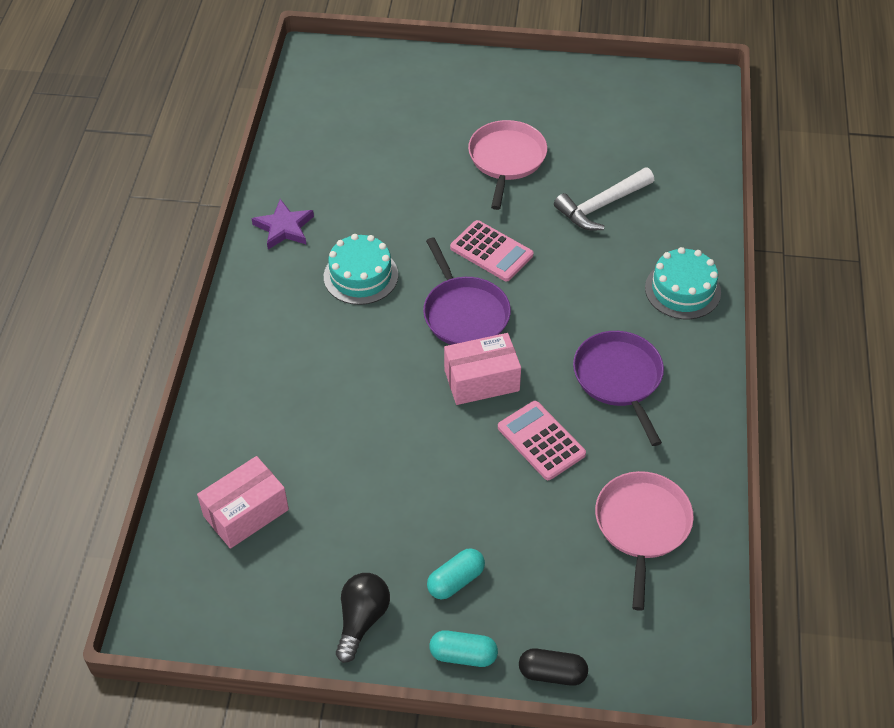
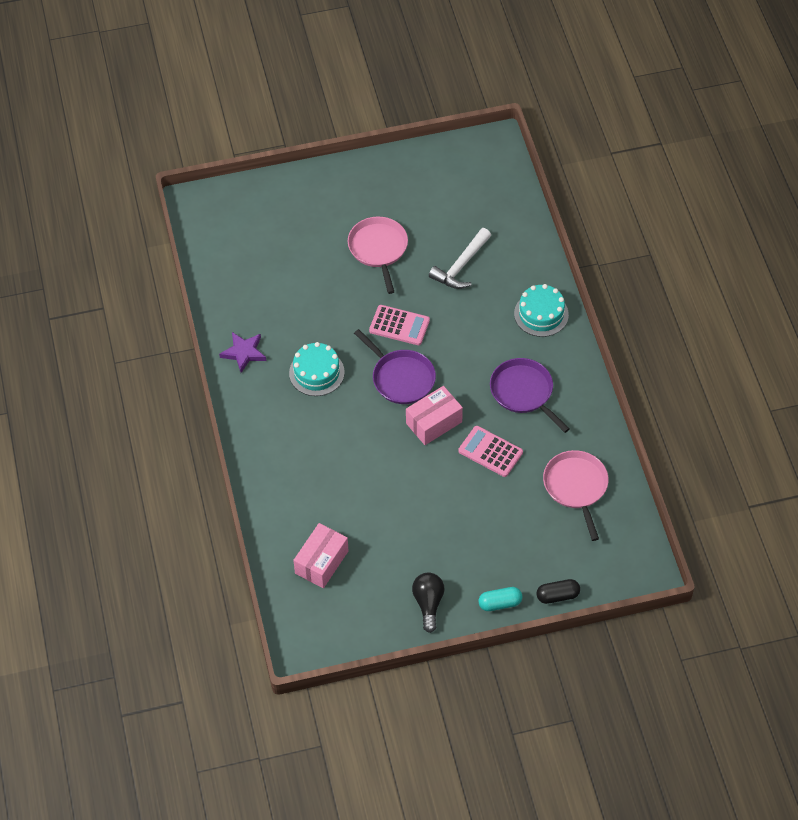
camera: 20 degrees left, 5 degrees up
turquoise capsule [427,548,485,600] -> none

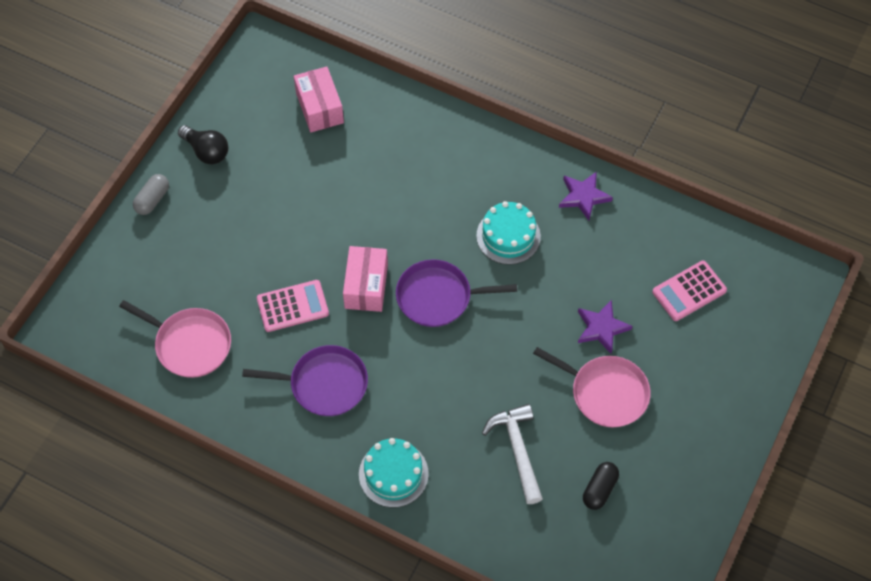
camera: 130 degrees right, 5 degrees up
pink calculator [369,305,430,345] -> pink calculator moved to [652,260,727,321]
turquoise capsule [478,587,522,611] -> grey capsule [133,174,169,215]
black capsule [536,579,580,604] -> black capsule moved to [583,462,619,510]
none -> purple star [578,300,632,354]

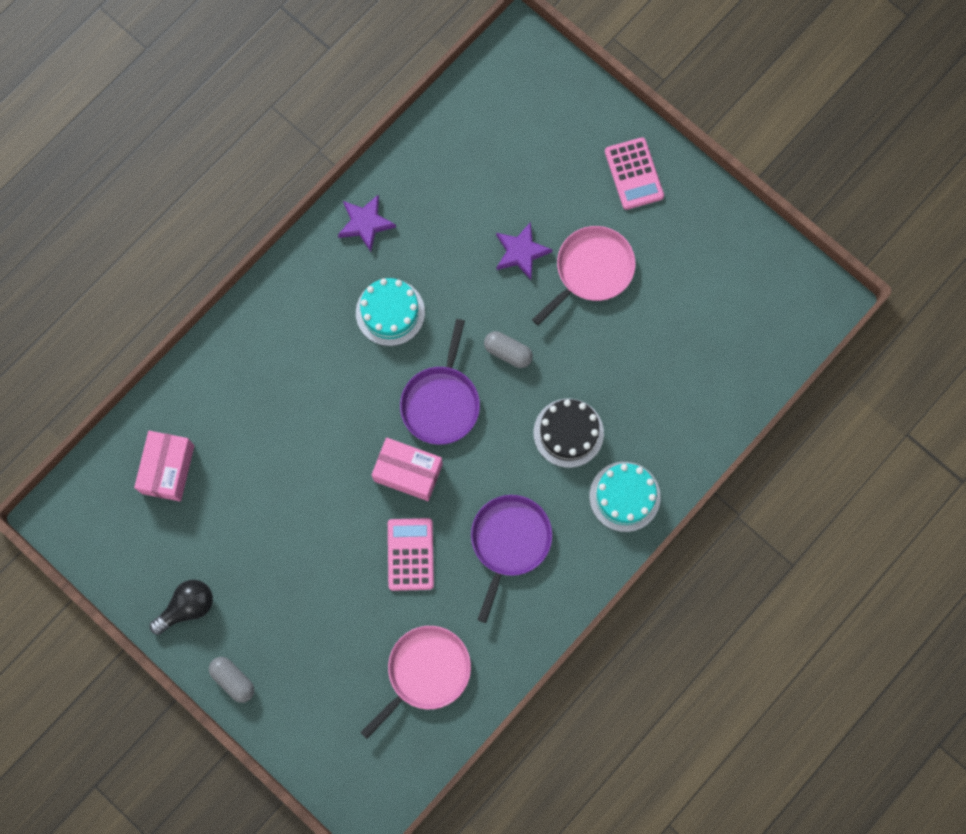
camera: 75 degrees left, 15 degrees up
pink box [294,66,344,132] -> pink box turned 75 degrees counterclockwise [134,431,194,501]
white hammer [482,404,543,504] -> none
black capsule [583,462,619,510] -> none
pink calculator [652,260,727,321] -> pink calculator moved to [605,137,664,210]
none -> grey capsule [484,331,533,368]
none -> black cake [534,399,604,468]

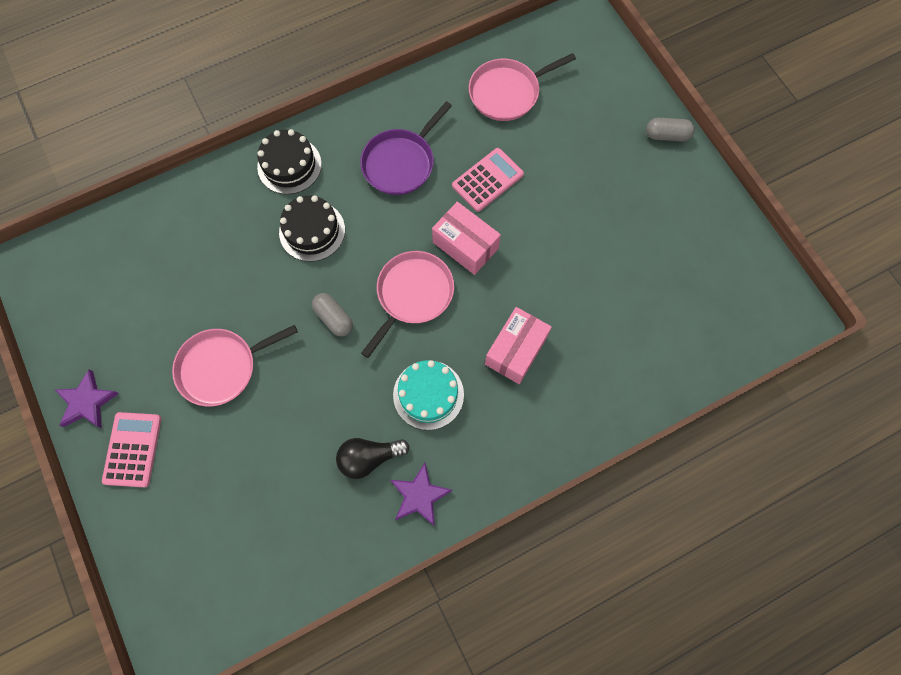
camera: 160 degrees left, 5 degrees down
pink box [134,431,194,501] -> pink box moved to [485,307,552,384]
black light bulb [150,580,213,635] -> black light bulb moved to [336,438,410,479]
grey capsule [209,657,254,703] -> grey capsule turned 60 degrees counterclockwise [646,118,695,141]
pink calculator [388,518,434,591] -> pink calculator turned 150 degrees counterclockwise [452,148,524,212]
purple pan [400,319,480,445] -> pink pan [361,251,454,358]
purple star [496,222,552,280] -> purple star moved to [55,369,119,428]
turquoise cake [589,462,661,532] -> black cake [257,129,322,194]

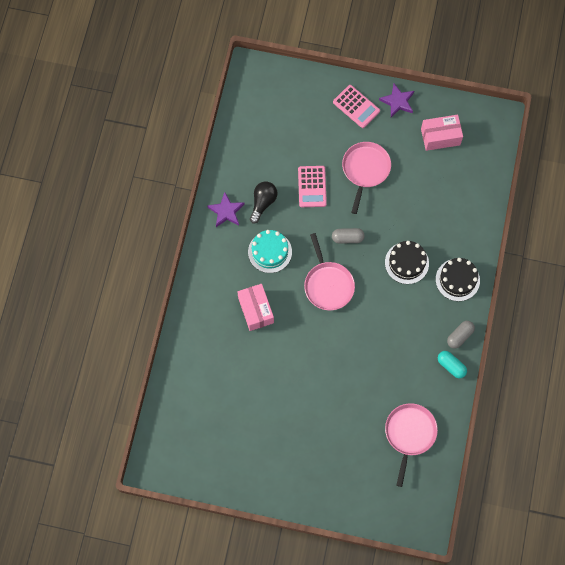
camera: 130 degrees right, 0 degrees up
purple pan [360,101,452,195] -> none
pink box [432,202,501,275] -> pink box moved to [421,115,463,151]
pink calculator [452,148,524,212] -> pink calculator moved to [298,166,327,207]
grey capsule [646,118,695,141] -> grey capsule moved to [447,321,475,349]
none -> turquoise capsule [438,351,467,378]

